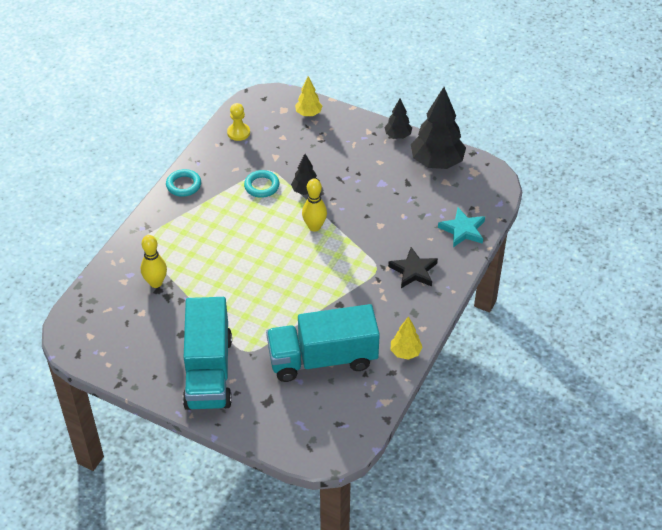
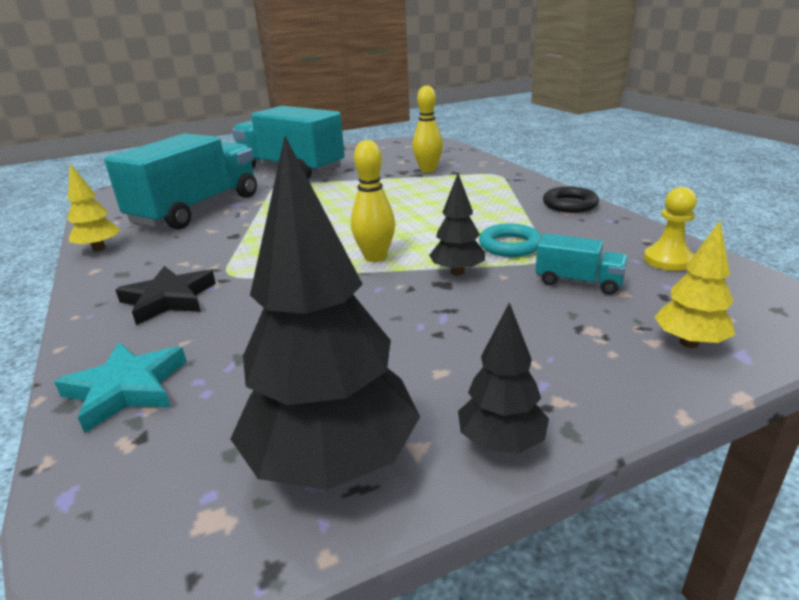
camera: 130 degrees right, 20 degrees down
turquoise ring [166,169,201,197] -> black ring [543,187,599,213]
none -> turquoise truck [535,234,628,295]

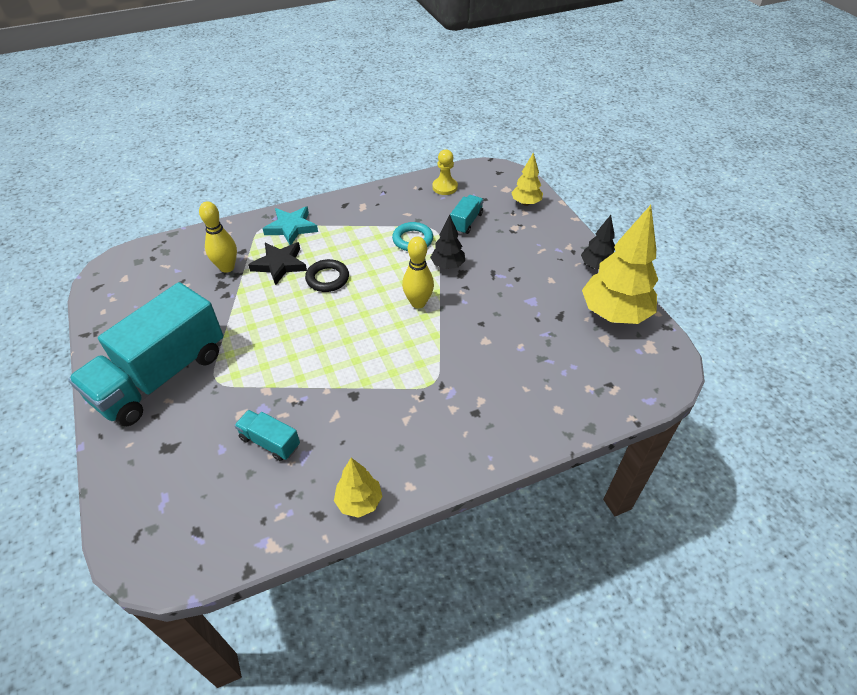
camera: 90 degrees left, 20 degrees up
turquoise star [54,342,187,433] -> turquoise star moved to [263,206,318,245]
turquoise truck [104,133,257,230] -> turquoise truck [234,410,300,461], size x0.43
black star [115,266,216,325] -> black star moved to [248,242,307,285]
black tree [231,136,420,490] -> yellow tree [582,205,658,324]
black ring [543,187,599,213] -> black ring moved to [305,259,349,292]

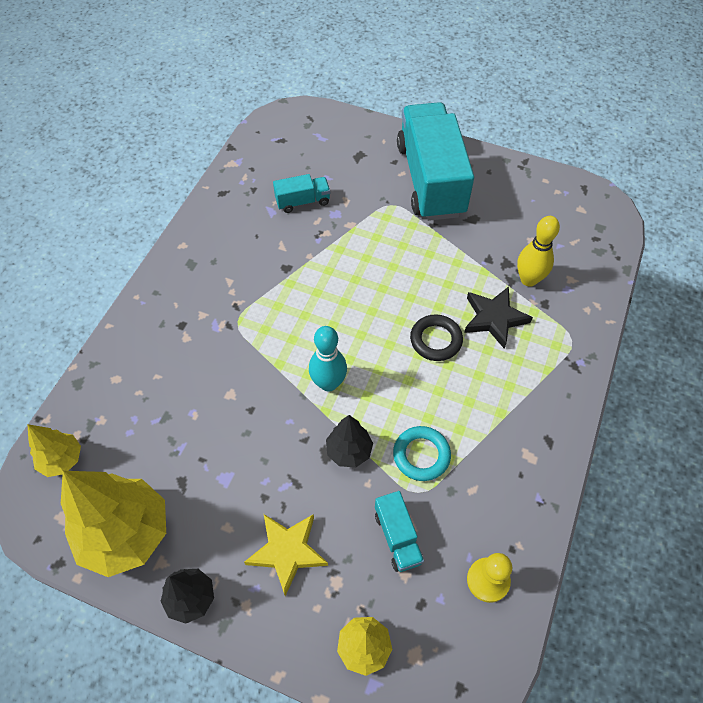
camera: 135 degrees right, 10 degrees up
turquoise star [263,206,318,245] -> none
yellow tree [334,458,382,518] -> yellow tree moved to [28,424,81,477]
yellow bowling pin [402,237,434,308] -> turquoise bowling pin [309,326,347,392]
none -> yellow star [244,514,328,596]

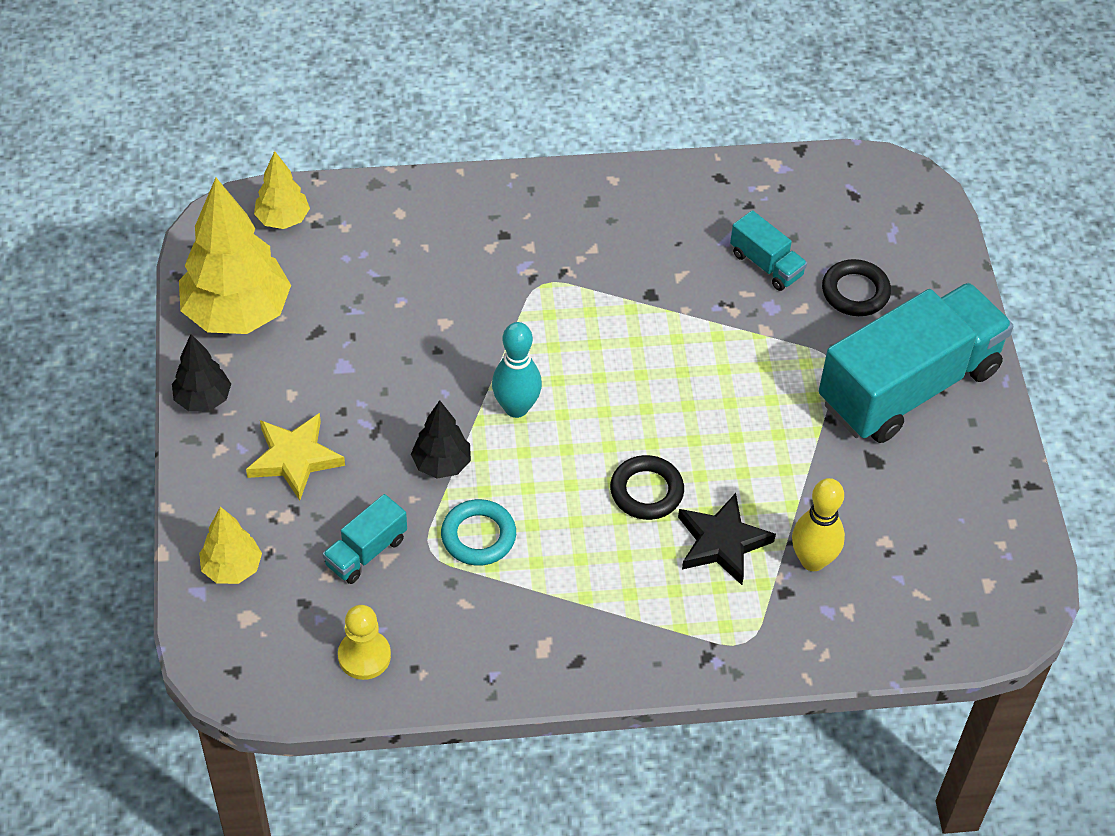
camera: 60 degrees right, 5 degrees down
none -> black ring [822,259,891,316]

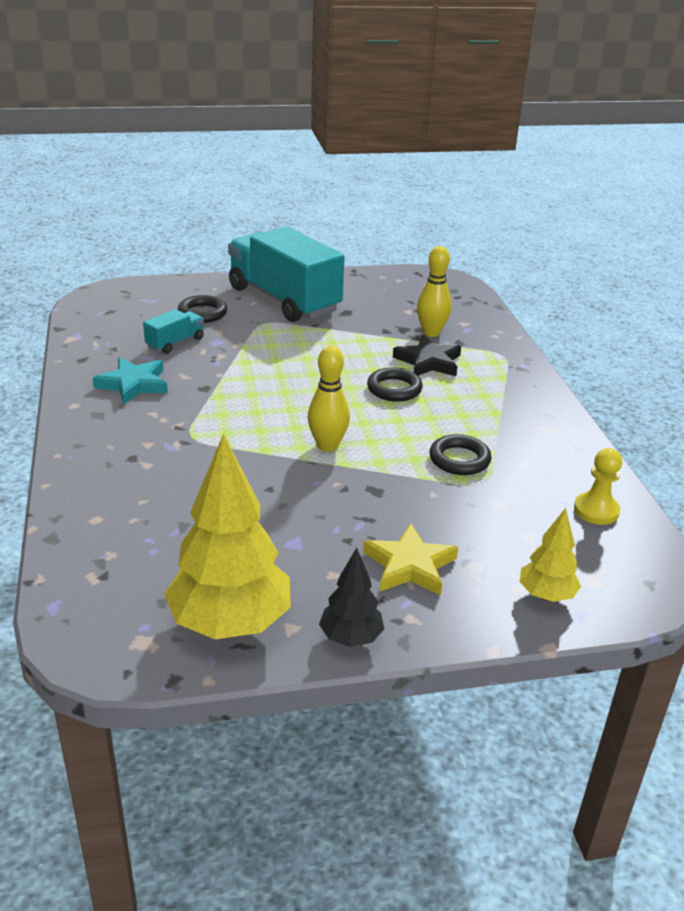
camera: 95 degrees left, 20 degrees down
yellow tree [254,151,310,229] -> none
turquoise truck [323,494,407,584] -> none
black tree [411,400,471,479] -> none
turquoise ring [441,499,516,566] -> black ring [430,434,491,475]
turquoise bowling pin [492,322,542,418] -> yellow bowling pin [308,346,350,452]
none -> turquoise star [92,357,168,404]

